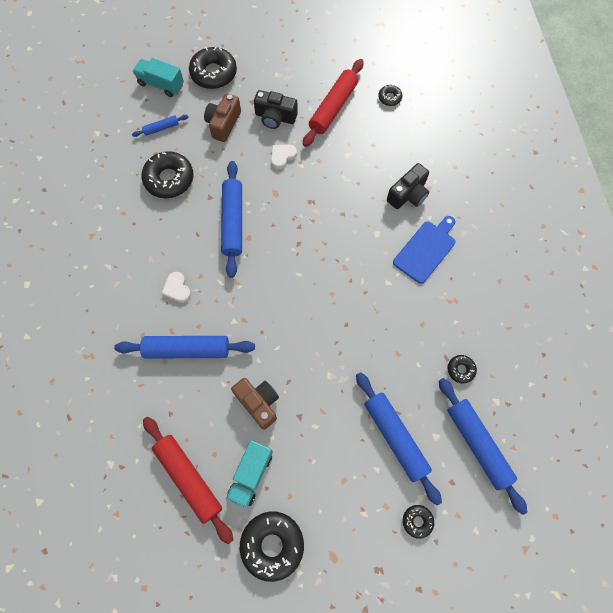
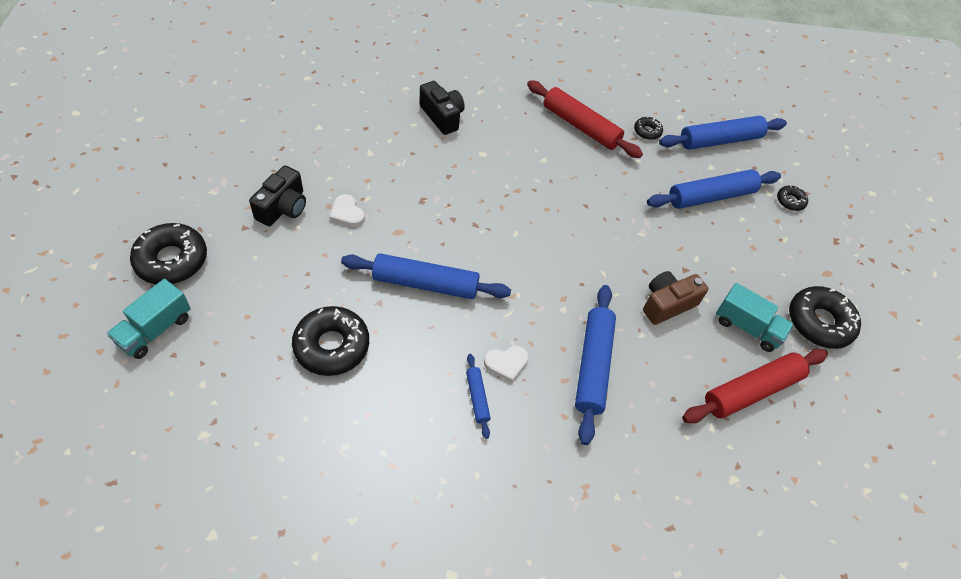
camera: 85 degrees left, 15 degrees down
blue rolling pin [132,115,188,137] -> blue rolling pin moved to [466,354,491,439]
brown camera [204,93,241,142] -> none
red rolling pin [303,59,364,147] -> red rolling pin moved to [527,80,643,158]
black donut [378,85,402,106] -> none
blue cutting board [393,216,455,284] -> none

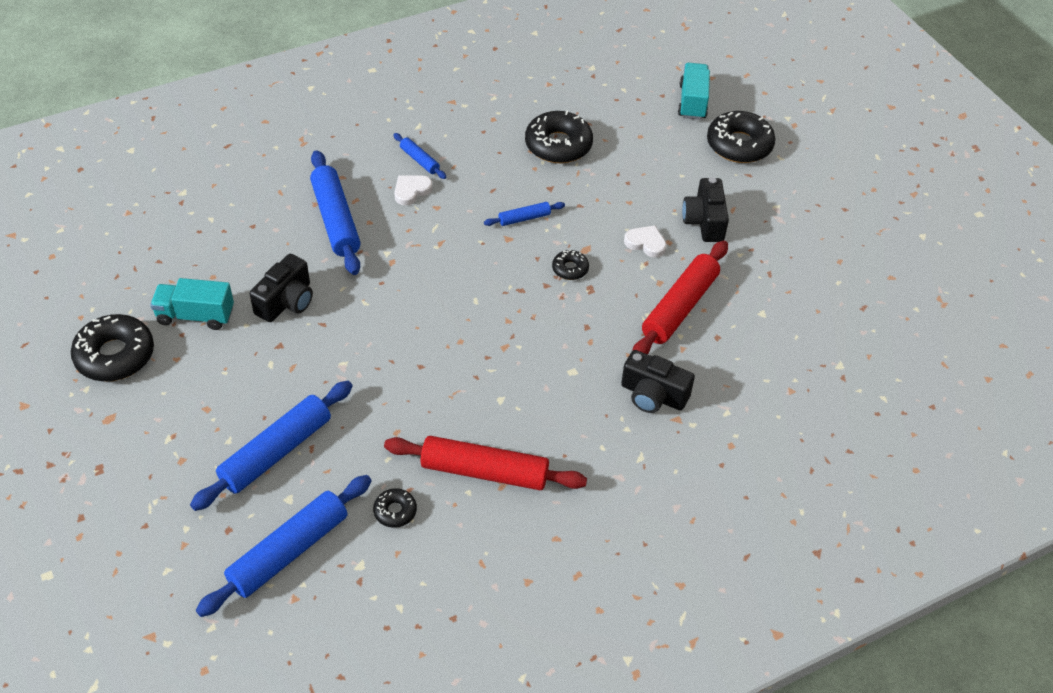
camera: 155 degrees right, 5 degrees down
blue rolling pin [341,253,511,299] -> blue rolling pin [484,202,565,226], size x0.49
brown camera [643,271,708,325] -> black camera [249,254,313,322]
red rolling pin [682,349,828,423] -> red rolling pin moved to [632,241,728,355]
black donut [777,185,808,211] -> black donut moved to [552,250,589,280]

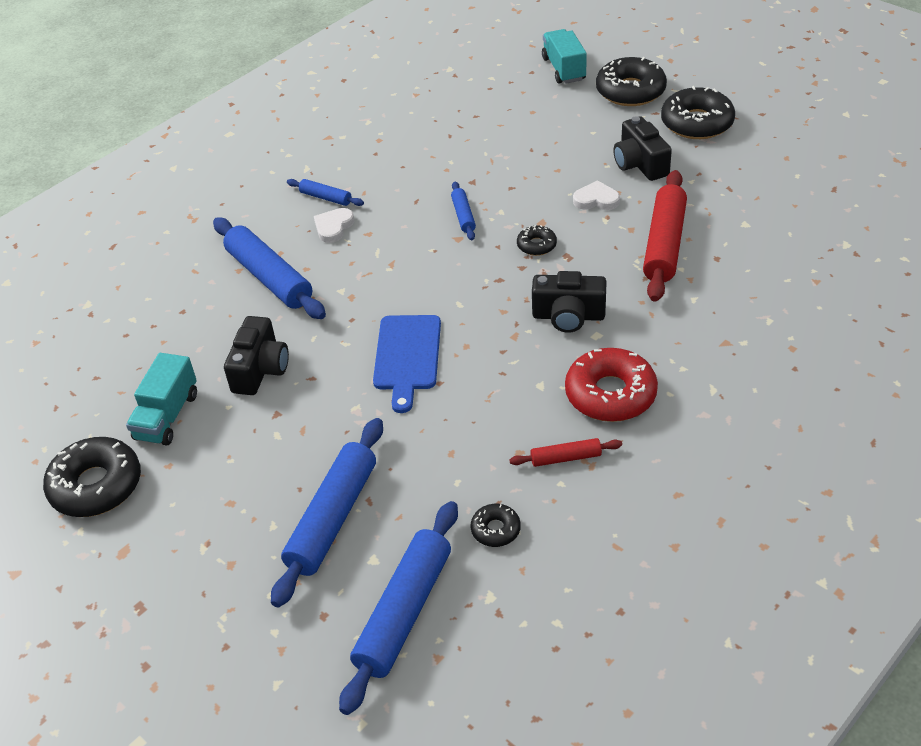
camera: 15 degrees left, 5 degrees down
turquoise truck [150,278,234,330] -> turquoise truck turned 60 degrees counterclockwise [126,353,197,445]
red rolling pin [384,436,587,490] -> red rolling pin [509,438,622,467], size x0.49
blue rolling pin [484,202,565,226] -> blue rolling pin turned 60 degrees counterclockwise [451,182,476,240]
black donut [525,111,593,163] -> black donut moved to [661,86,735,139]
black camera [621,350,695,413] -> black camera moved to [532,271,607,333]
none -> blue cutting board [373,315,441,413]
none -> red donut [565,348,658,422]

